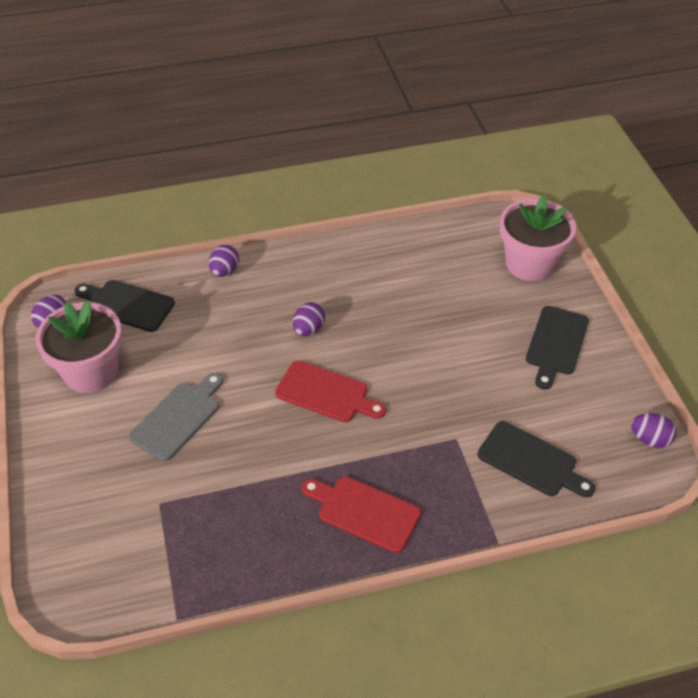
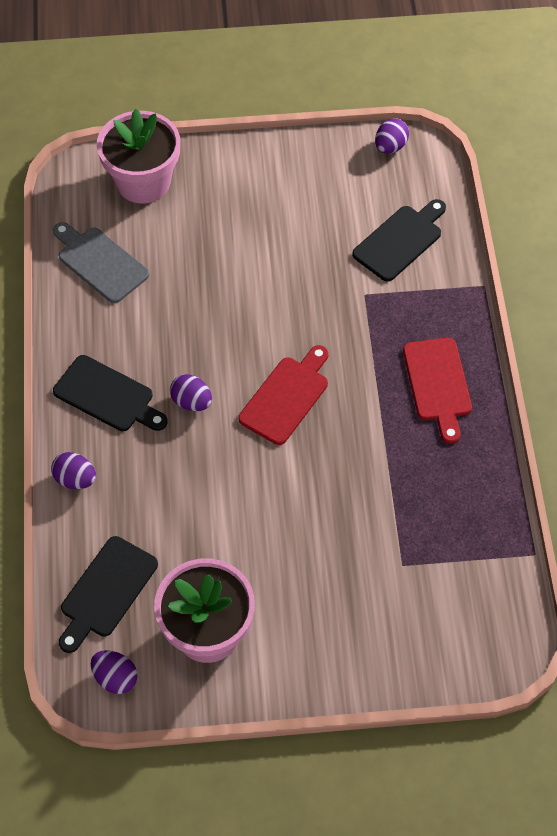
camera: 80 degrees left, 10 degrees up
grey cutting board [129,373,223,461] -> grey cutting board moved to [53,222,149,303]
red cutting board [301,476,421,553] -> red cutting board turned 45 degrees counterclockwise [403,338,472,444]
black cutting board [526,306,589,390] -> black cutting board moved to [53,355,168,431]

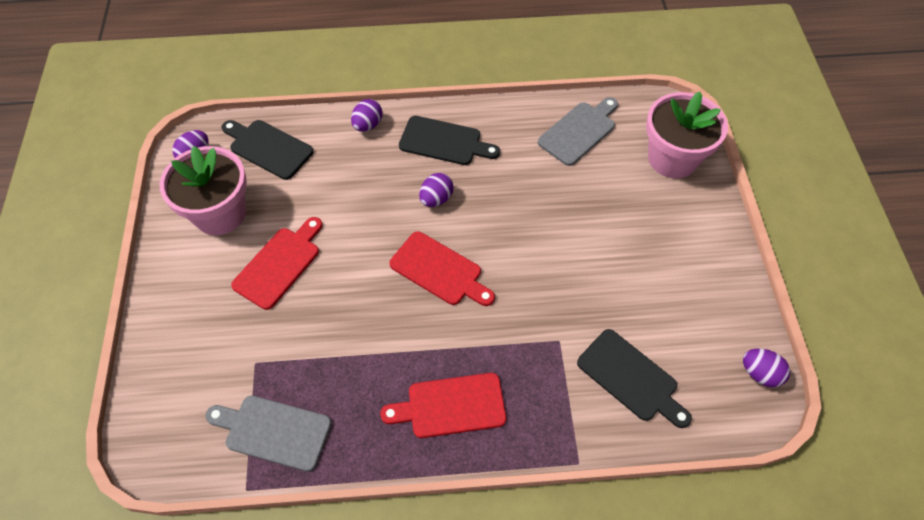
camera: 90 degrees right, 0 degrees up
black cutting board [53,355,168,431] -> black cutting board turned 105 degrees counterclockwise [399,116,500,165]
none -> grey cutting board [205,396,332,472]
none -> red cutting board [231,217,323,310]

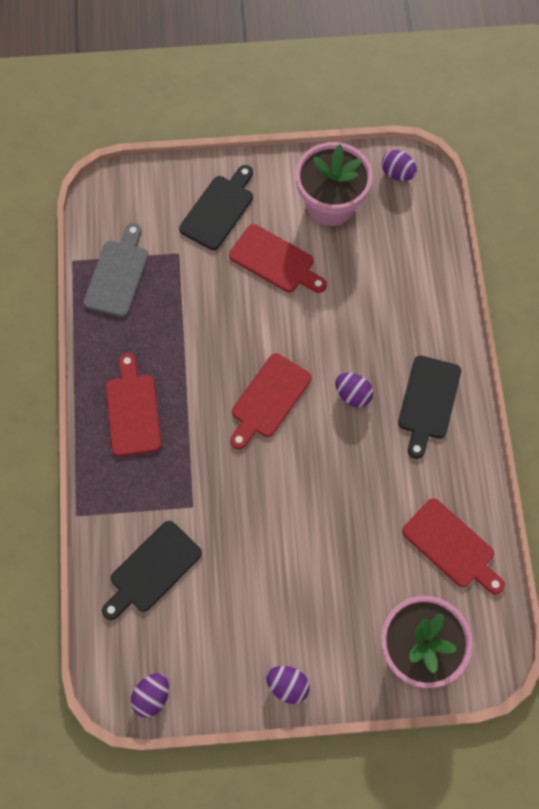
camera: 90 degrees right, 10 degrees up
black cutting board [221,120,314,180] -> black cutting board moved to [179,165,253,250]
purple egg [351,99,383,132] -> purple egg moved to [266,666,310,704]
grey cutting board [538,97,618,166] -> red cutting board [402,498,505,595]

